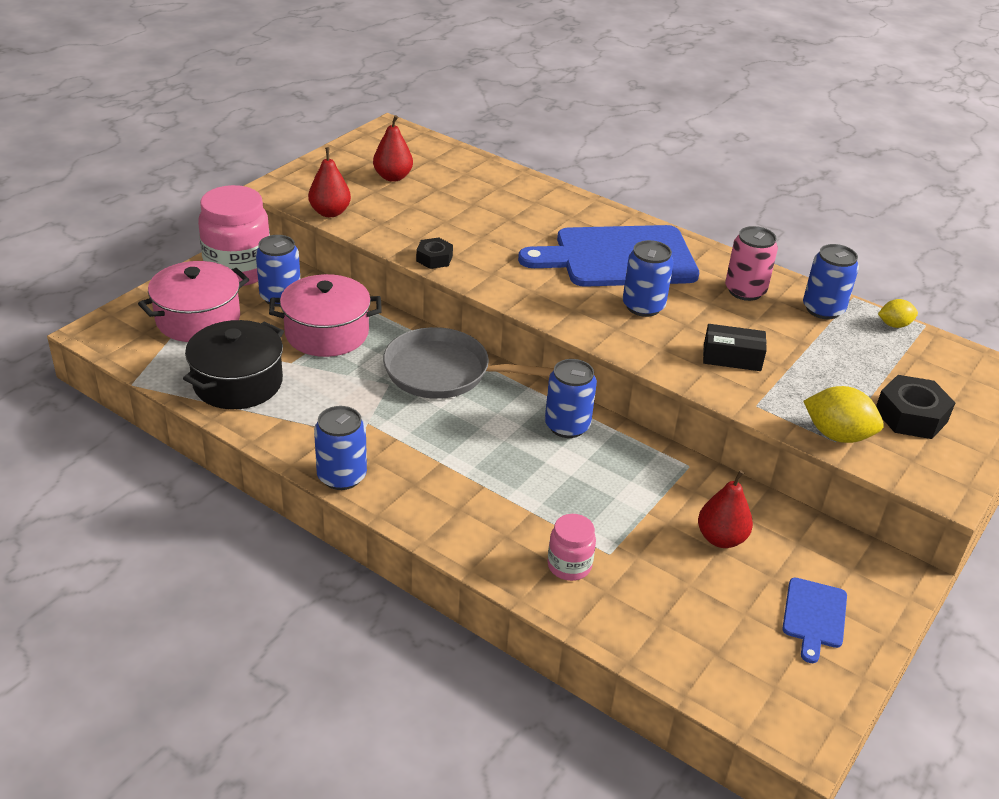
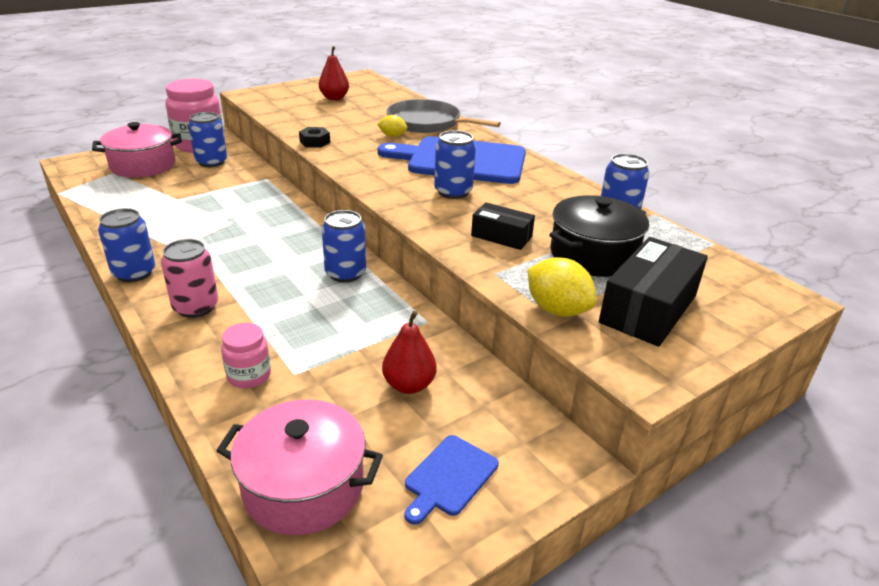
camera: 20 degrees right, 5 degrees down
black pot [183,320,284,409] -> black pot moved to [550,195,649,277]
pink pot [269,274,382,357] -> pink pot moved to [216,400,383,535]
red pear [308,147,351,217] -> none
grey pan [383,327,554,399] -> grey pan moved to [386,99,501,133]
pink can [725,226,778,301] -> pink can moved to [161,239,218,318]
black nut [876,375,956,439] -> black box [599,237,708,347]
yellow lemon [878,299,918,328] -> yellow lemon moved to [377,115,407,137]

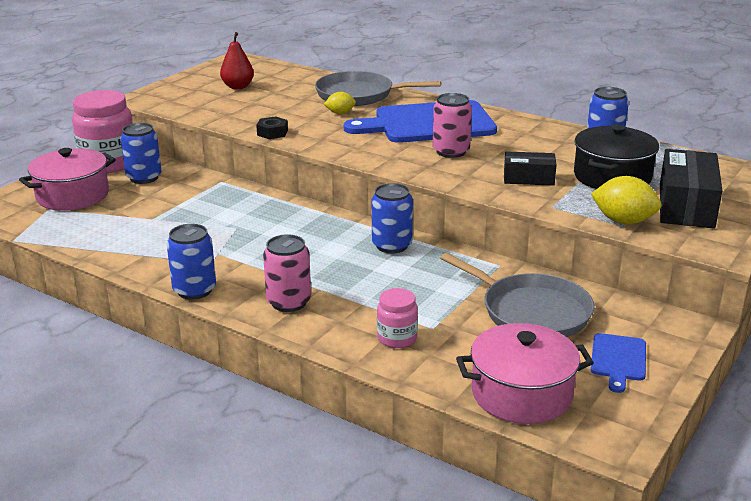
camera: 20 degrees left, 5 degrees down
red pear [382,311,436,394] -> grey pan [440,253,595,337]
blue can [434,130,476,199] -> pink can [433,93,472,158]

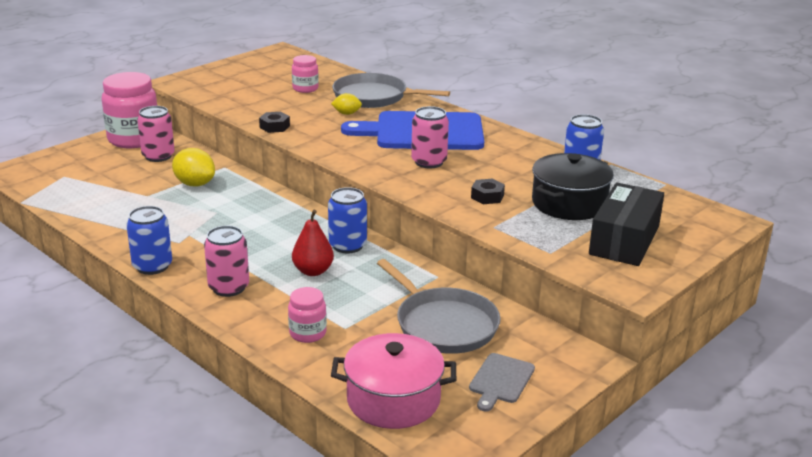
camera: 10 degrees right, 0 degrees up
pink pot [19,148,116,211] -> none
blue can [120,123,162,184] -> pink can [137,106,175,162]
red pear [220,32,254,89] -> red pear moved to [292,210,334,276]
black box [504,151,557,186] -> black nut [471,179,505,204]
yellow lemon [591,176,662,224] -> yellow lemon moved to [172,148,215,187]
blue cutting board [591,333,646,393] -> grey cutting board [469,353,535,412]
none -> pink jar [292,55,319,93]

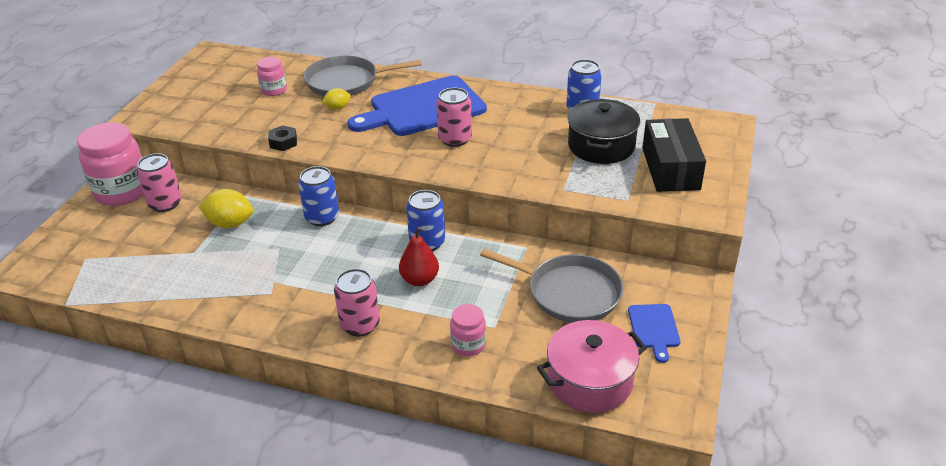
camera: 25 degrees left, 10 degrees up
blue can [126,206,172,275] -> blue can moved to [298,166,339,226]
grey cutting board [469,353,535,412] -> blue cutting board [628,304,680,363]
black nut [471,179,505,204] -> none

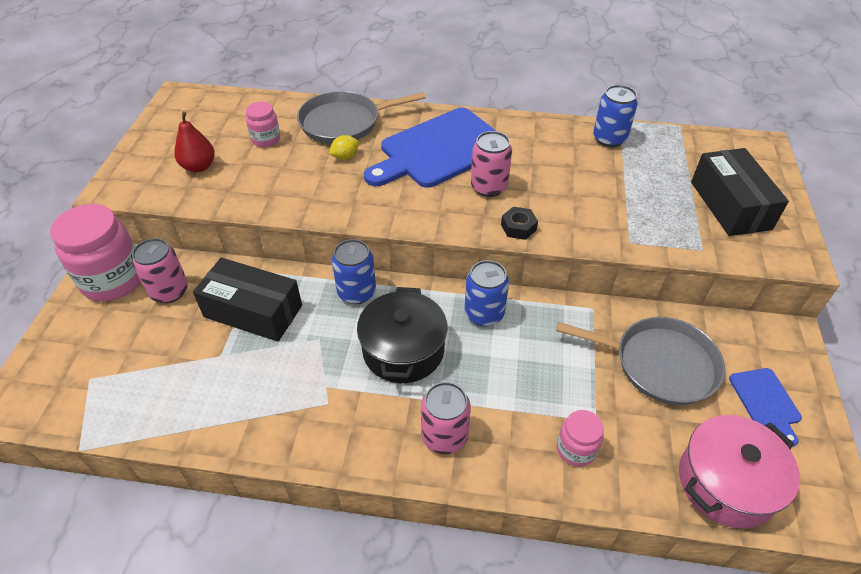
camera: 10 degrees left, 10 degrees up
yellow lemon [199,189,253,228] -> black box [193,258,302,342]
black nut [268,125,297,151] -> black nut moved to [501,207,538,240]
red pear [399,227,439,286] -> red pear moved to [174,111,215,172]
black pot [567,99,640,164] -> black pot moved to [357,287,448,383]

